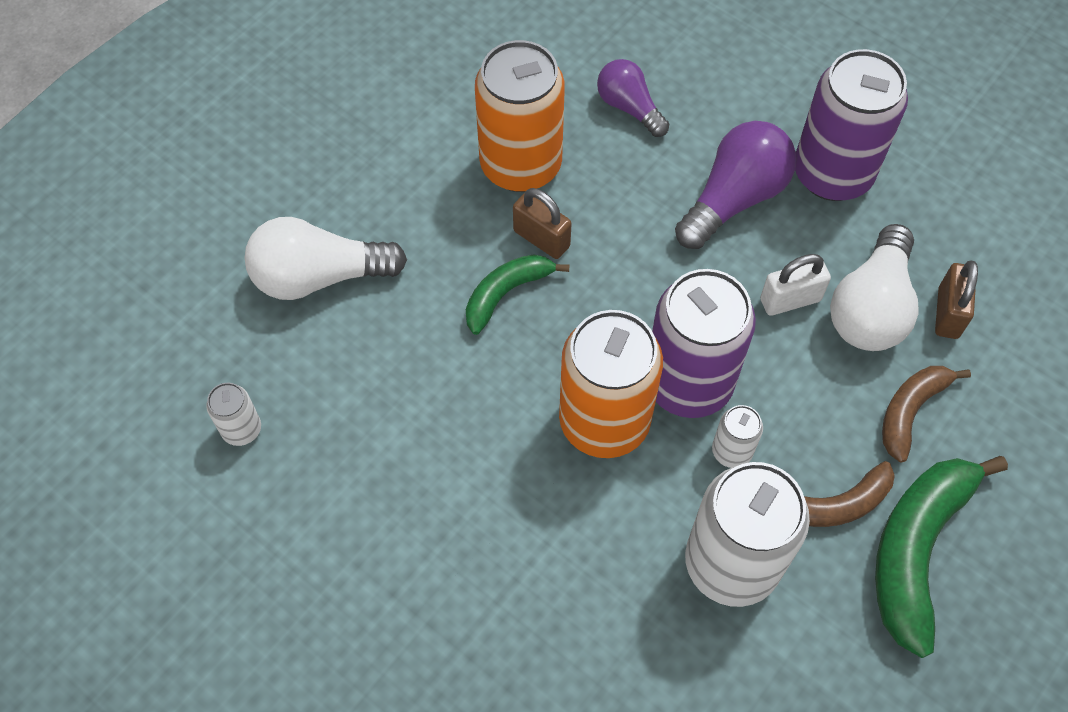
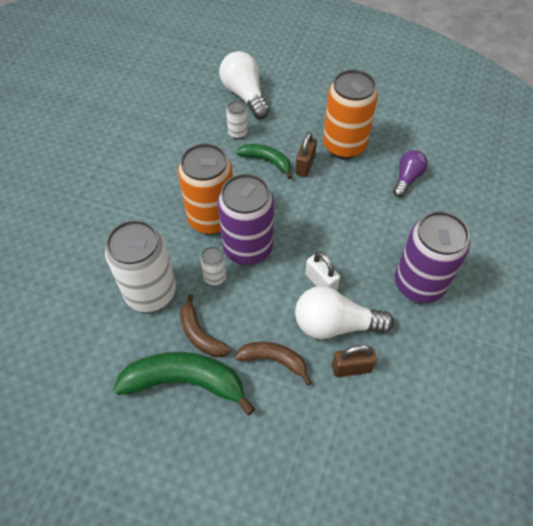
camera: 70 degrees right, 5 degrees down
white can [206,383,261,446] -> white can moved to [226,101,248,139]
purple light bulb [675,121,797,249] -> none

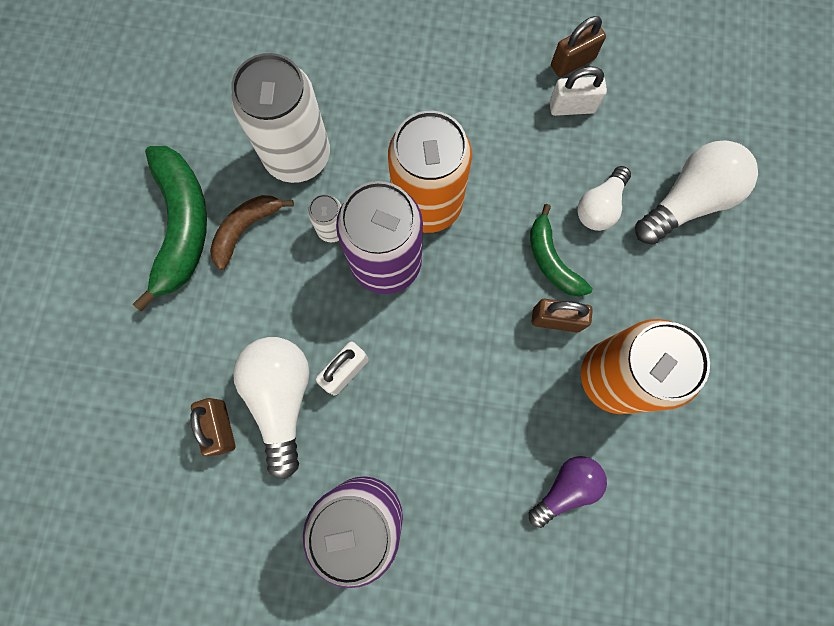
camera: 80 degrees right, 20 degrees up
white can [226,101,248,139] -> white light bulb [577,166,631,231]
brown banana [235,342,312,385] -> none
green banana [236,144,292,179] -> green banana turned 135 degrees clockwise [530,204,593,296]
purple light bulb [393,150,428,197] -> purple light bulb turned 60 degrees counterclockwise [529,456,607,528]
none -> white padlock [550,66,607,116]
none -> brown padlock [551,16,606,77]

